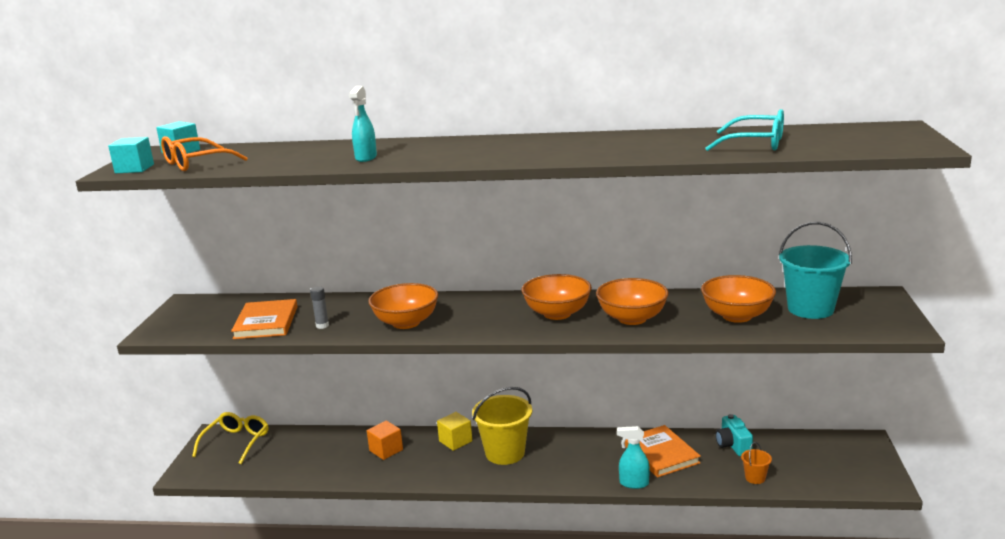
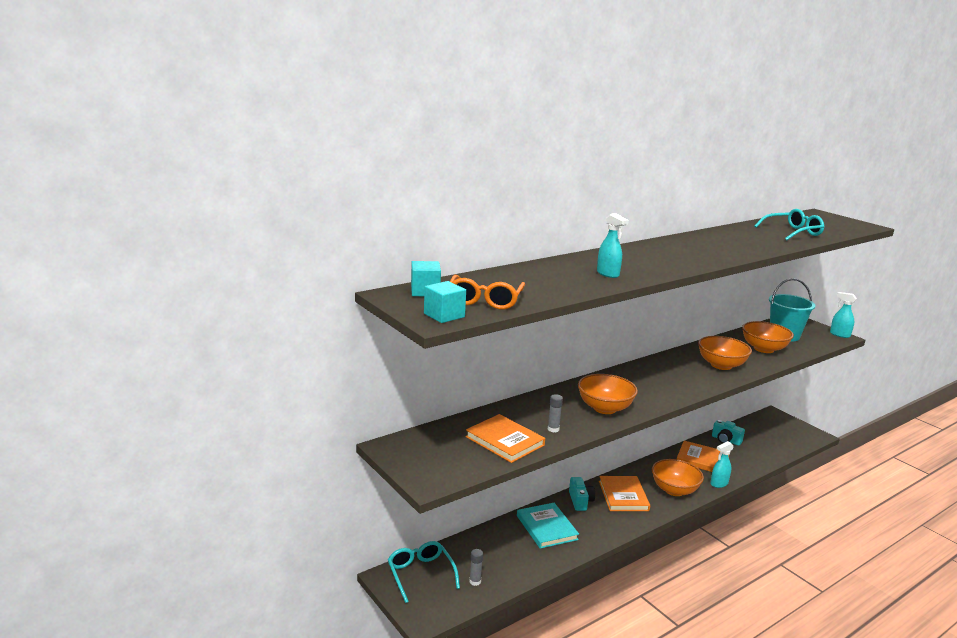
camera: 45 degrees left, 0 degrees up
yellow glasses [192,412,268,464] -> turquoise glasses [388,541,460,603]
orange cube [367,420,403,460] -> turquoise book [517,503,579,549]
yellow cube [437,412,472,451] -> turquoise camera [569,477,595,511]
yellow bucket [472,387,532,465] -> orange book [599,476,650,511]
orange bowl [522,274,592,320] -> orange bowl moved to [652,459,704,496]
orange bucket [741,442,772,484] -> none
none -> grey glue stick [470,549,483,586]
none -> turquoise spray bottle [830,292,857,338]

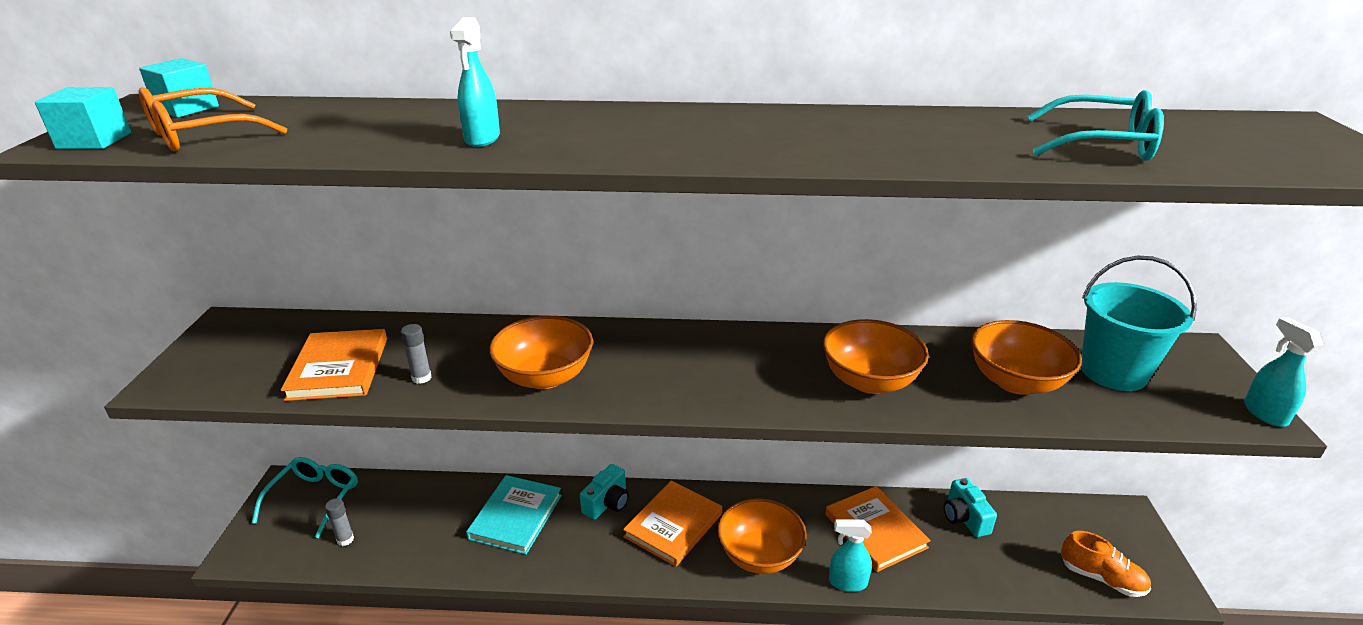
camera: 40 degrees right, 10 degrees up
none -> orange shoe [1061,531,1151,597]

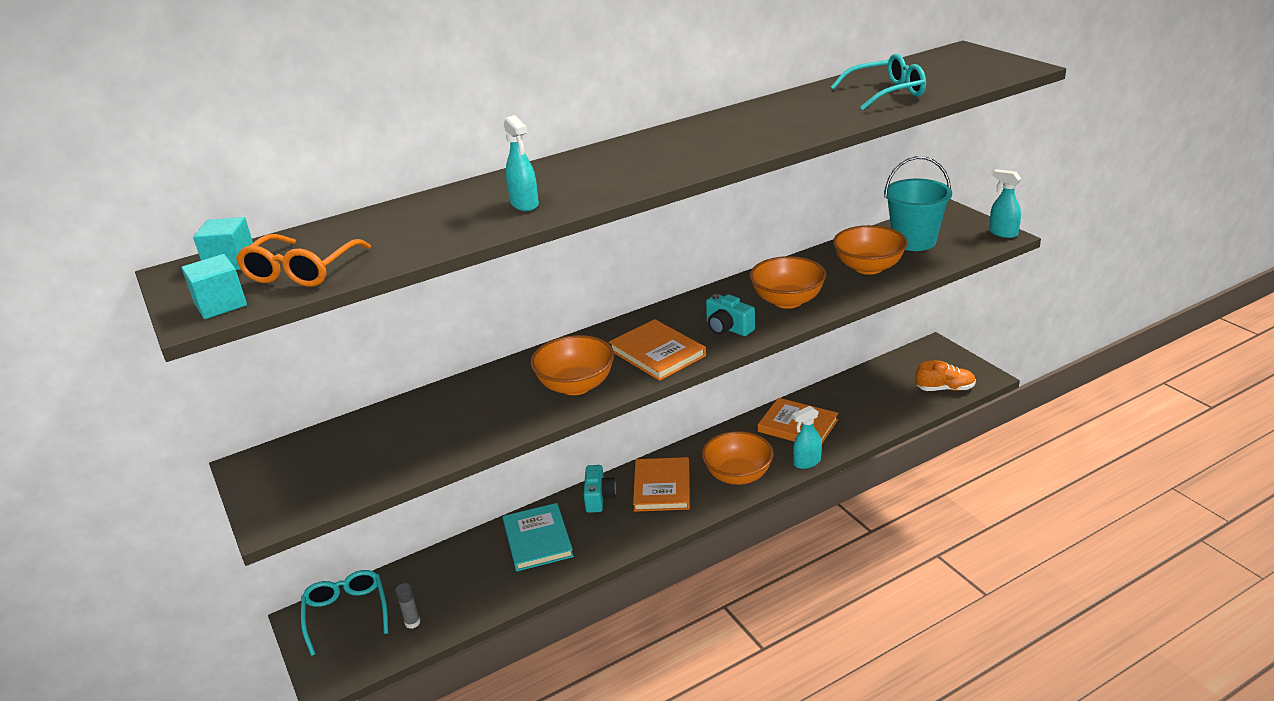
camera: 30 degrees left, 0 degrees up
orange book [281,329,387,401] -> orange book moved to [609,319,706,381]
grey glue stick [401,324,432,384] -> none
turquoise camera [944,478,997,537] -> turquoise camera moved to [706,294,755,336]

